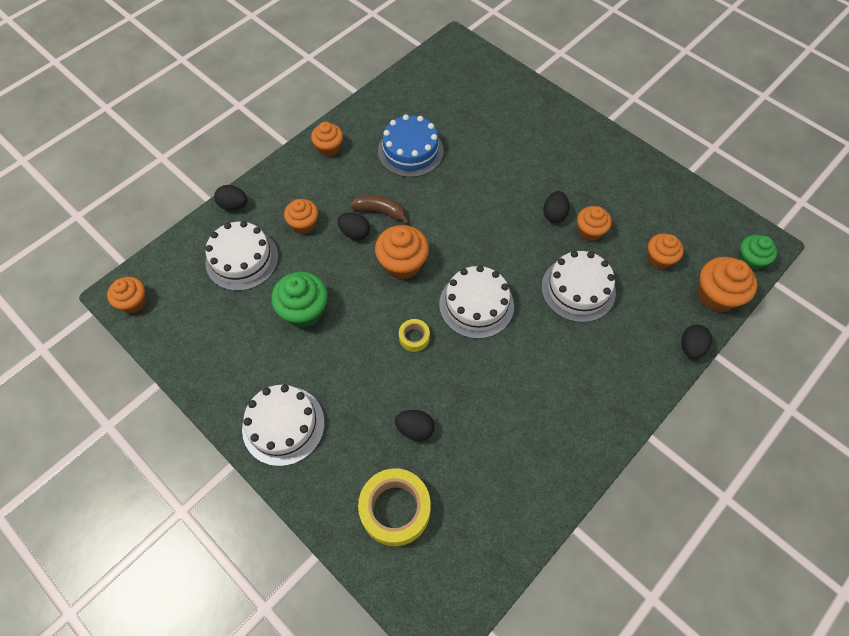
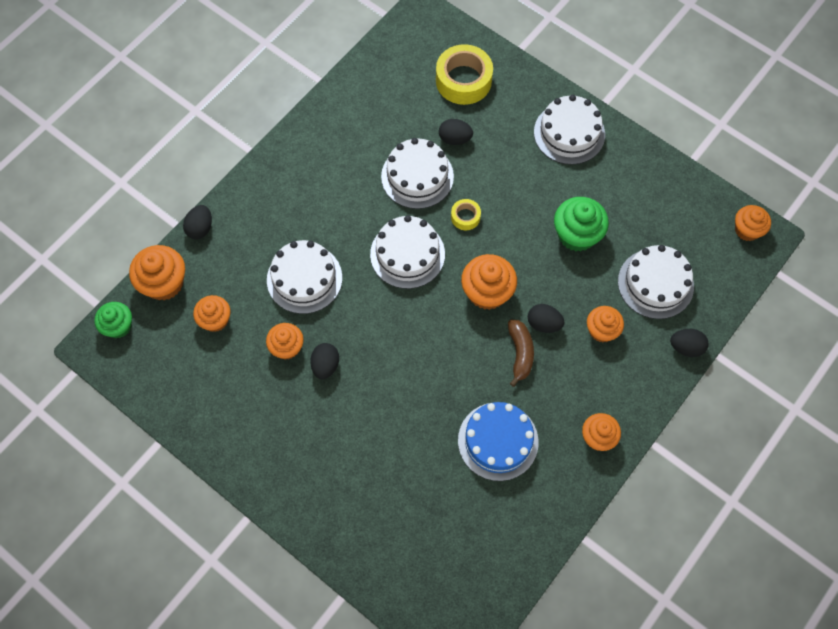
camera: 175 degrees right, 5 degrees up
brown banana [350,194,409,225] -> brown banana turned 105 degrees counterclockwise [508,320,534,387]
none -> white cake [381,138,454,209]

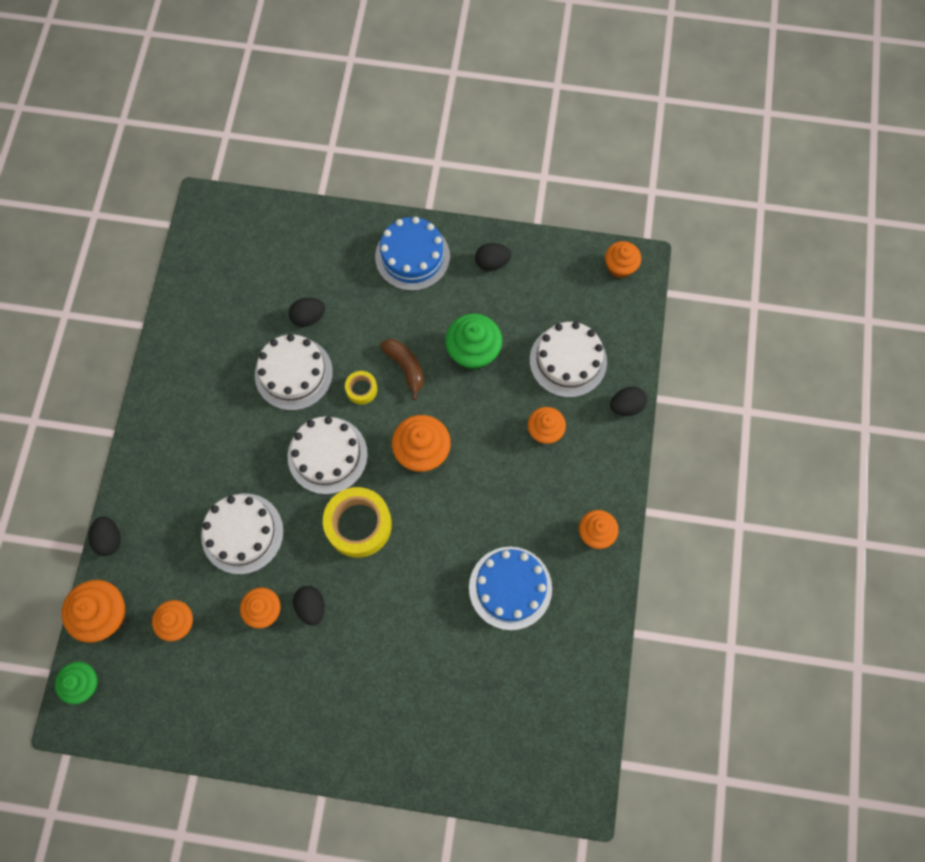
camera: 30 degrees left, 5 degrees up
yellow tape [436,44,493,105] -> yellow tape moved to [323,487,392,558]
brown banana [508,320,534,387] -> brown banana moved to [380,339,424,400]
black egg [528,304,564,333] -> black egg moved to [475,243,511,271]
white cake [534,95,605,165] -> blue cake [375,217,450,291]

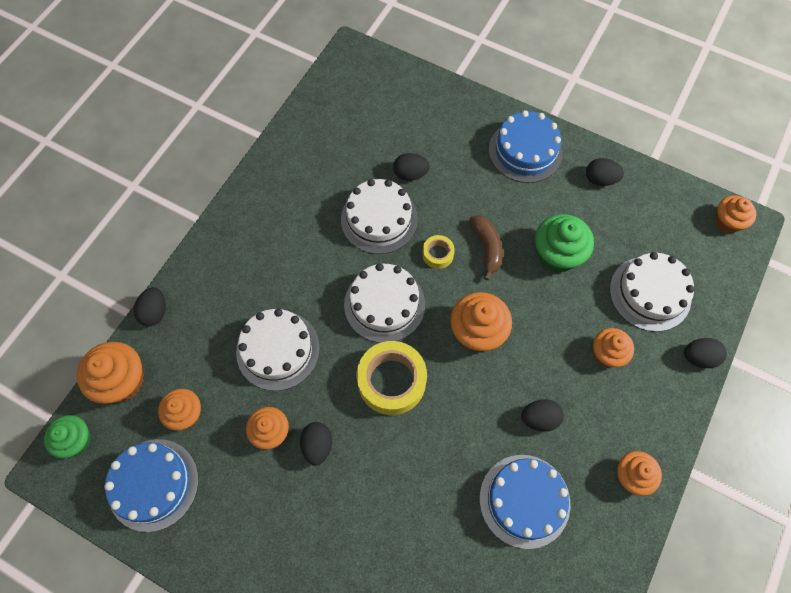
camera: 20 degrees right, 5 degrees down
none -> blue cake [104,439,199,532]
none -> black egg [521,399,564,432]

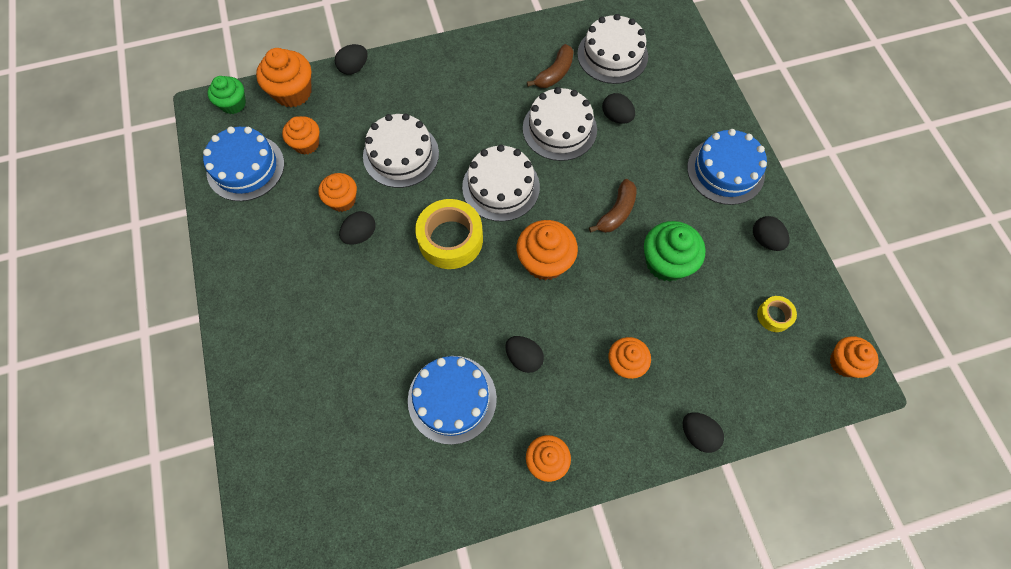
camera: 45 degrees right, 0 degrees up
yellow tape [422,235,455,269] -> yellow tape moved to [757,296,797,332]
white cake [610,252,695,332] -> white cake moved to [577,14,648,84]
none -> brown banana [527,44,574,88]

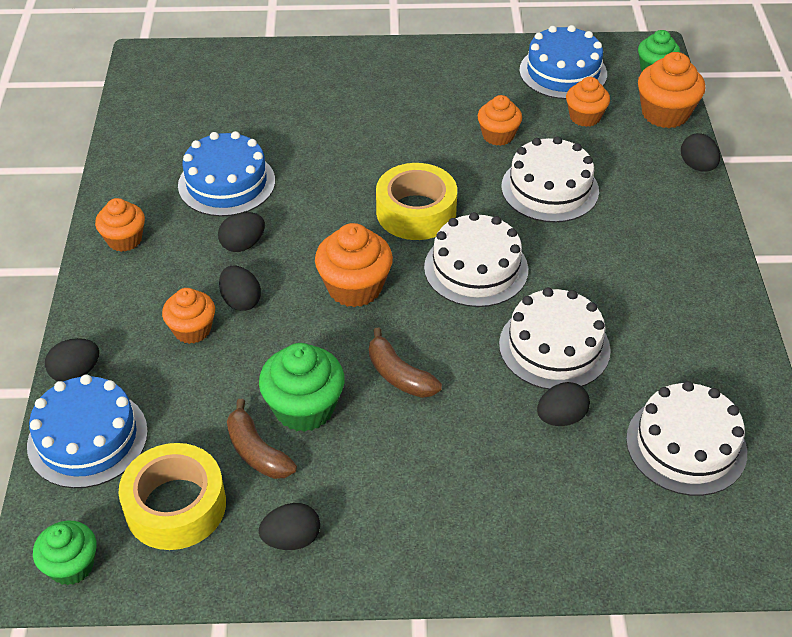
camera: 105 degrees right, 20 degrees down
black egg [339,211,376,245] -> black egg moved to [219,266,261,311]
brown banana [527,44,574,88] -> brown banana moved to [227,399,297,479]
blue cake [687,129,767,205] -> blue cake moved to [27,374,148,488]
yellow tape [757,296,797,332] -> yellow tape [119,443,226,550], size x2.02
orange cupcake [830,336,878,378] -> green cupcake [33,521,96,585]

